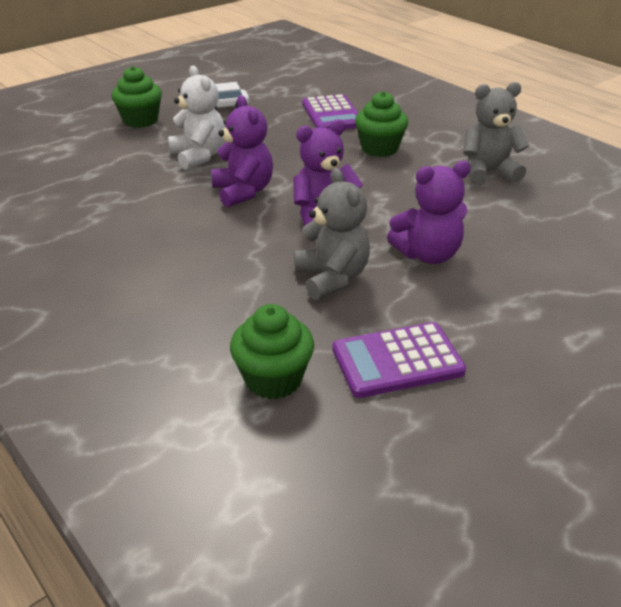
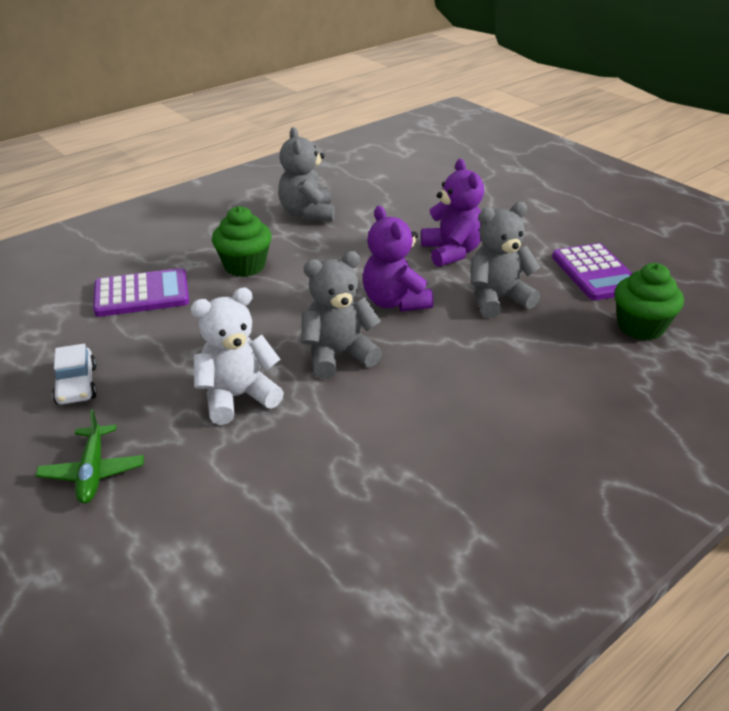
camera: 90 degrees left, 0 degrees up
green cupcake [112,66,162,128] -> green plane [35,409,144,504]
purple teddy bear [211,95,273,207] -> grey teddy bear [301,251,382,379]

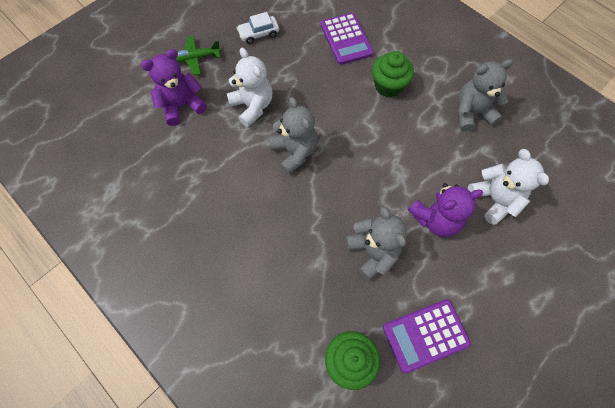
camera: 85 degrees right, 30 degrees up
purple teddy bear [363,206,433,312] -> purple teddy bear moved to [141,49,207,126]
none -> white teddy bear [468,149,549,225]

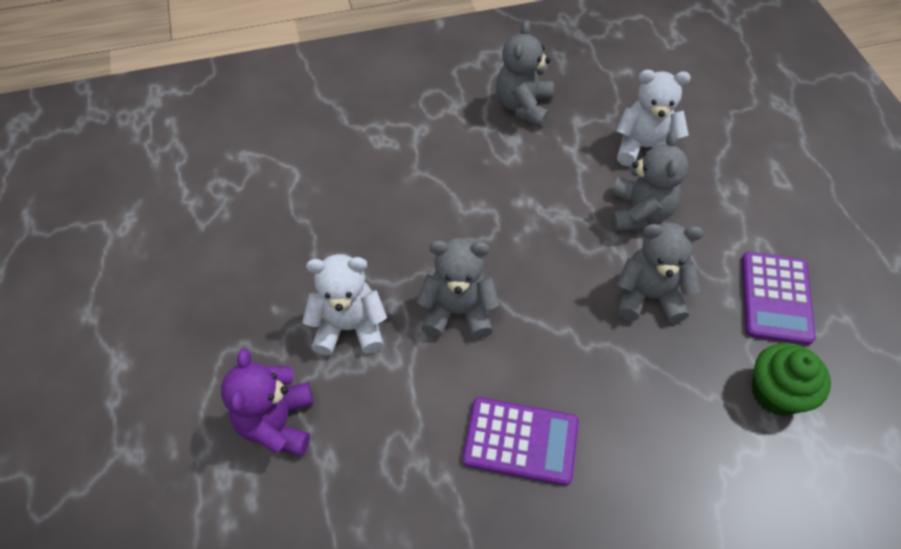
camera: 60 degrees left, 10 degrees down
green plane [176,36,221,75] -> none
white car [237,12,279,44] -> none
purple calculator [321,13,373,65] -> purple calculator moved to [462,397,579,486]
green cupcake [372,51,414,97] -> none
purple teddy bear [408,183,483,237] -> grey teddy bear [611,131,689,231]

